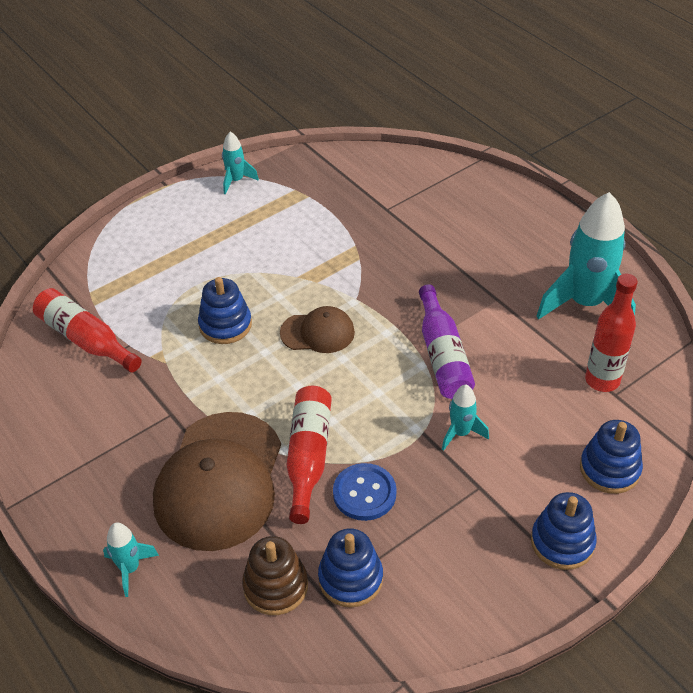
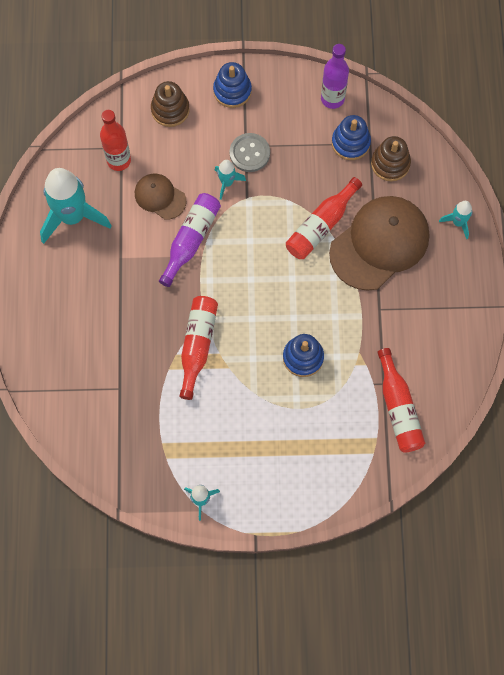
camera: 145 degrees left, 25 degrees up
brown cap [280,306,355,353] -> brown cap moved to [135,174,186,219]
blue button [333,463,397,521] -> none
blue stacking toy [580,420,643,494] -> brown stacking toy [151,81,190,127]
none -> red bottle [180,296,218,400]
none -> grey button [230,133,270,172]
none -> purple bottle [321,44,349,109]

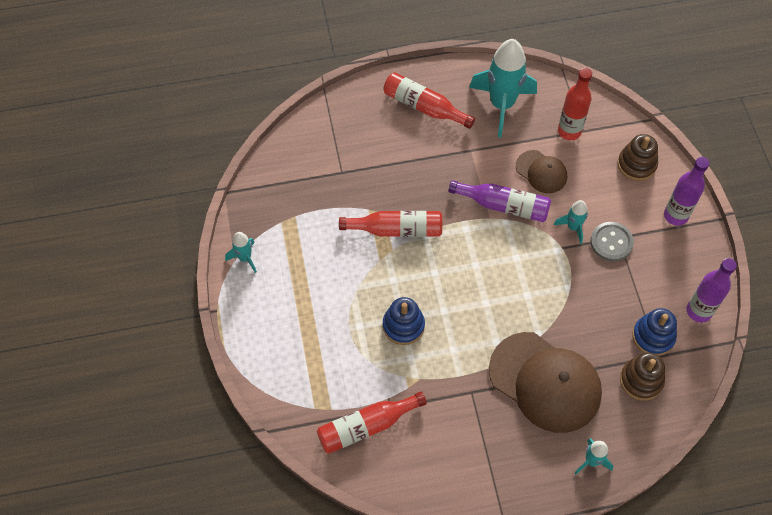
camera: 80 degrees right, 10 degrees down
brown cap [135,174,186,219] -> brown cap turned 105 degrees clockwise [516,150,567,193]
blue stacking toy [213,62,252,108] -> purple bottle [664,157,710,226]
red bottle [286,177,362,259] -> red bottle moved to [383,72,475,129]

